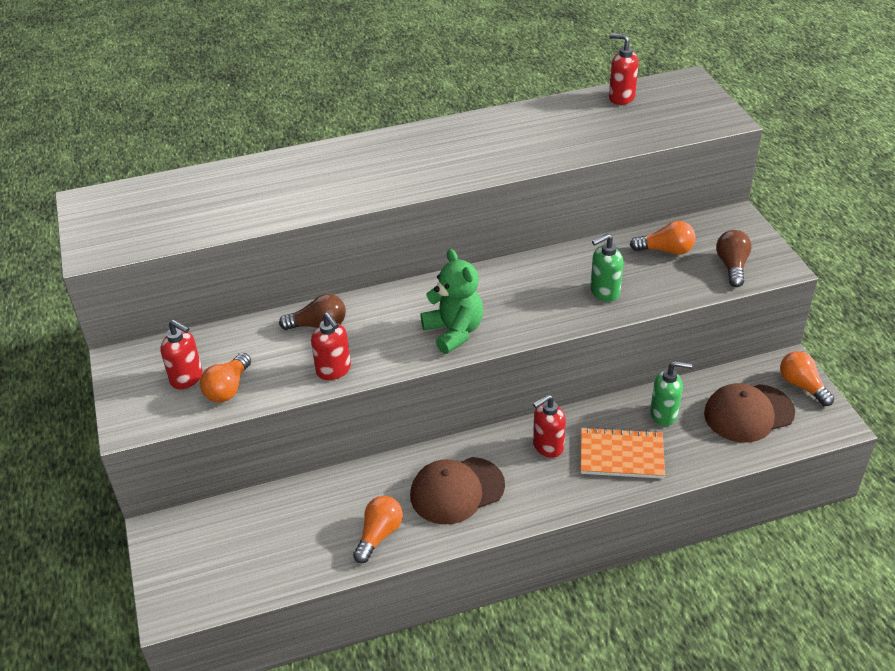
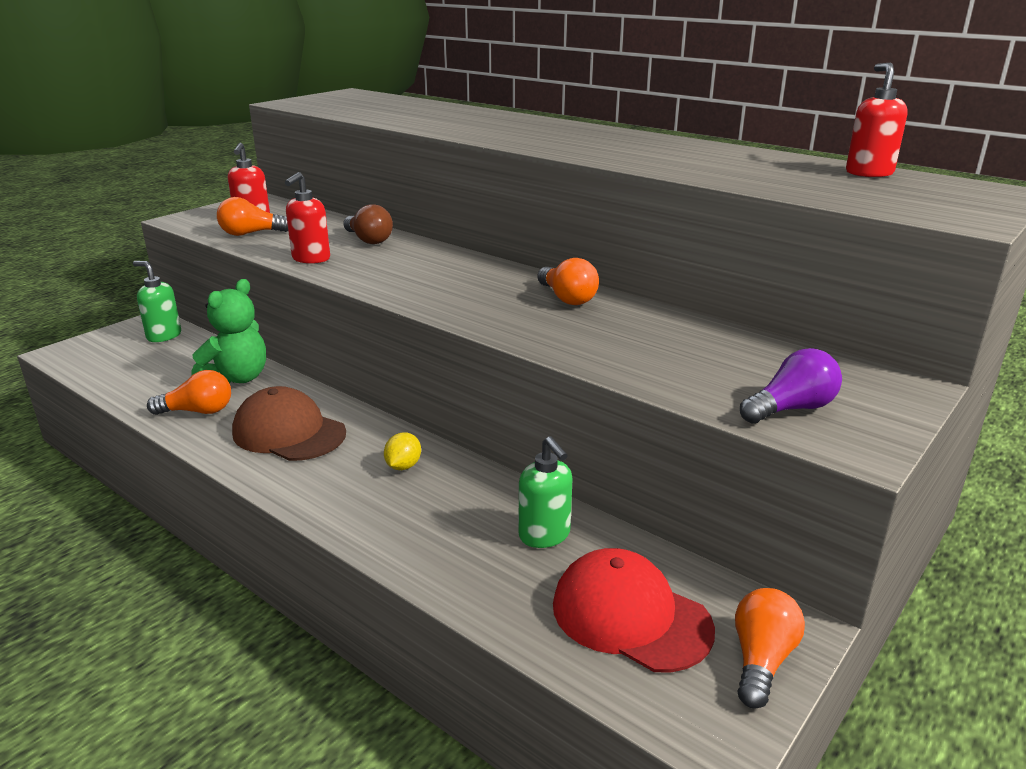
camera: 55 degrees right, 15 degrees down
green teddy bear [420,249,483,354] -> green teddy bear moved to [192,279,266,384]
red soap dispenser [533,394,566,458] -> yellow lemon [384,432,421,470]
orange notebook [581,427,665,479] -> none
green soap dispenser [590,233,624,302] -> green soap dispenser moved to [133,261,181,342]
orange light bulb [630,221,695,255] -> orange light bulb moved to [537,258,599,305]
brown cap [704,383,795,443] -> red cap [553,548,715,672]
brown light bulb [716,230,752,287] -> purple light bulb [740,348,842,423]

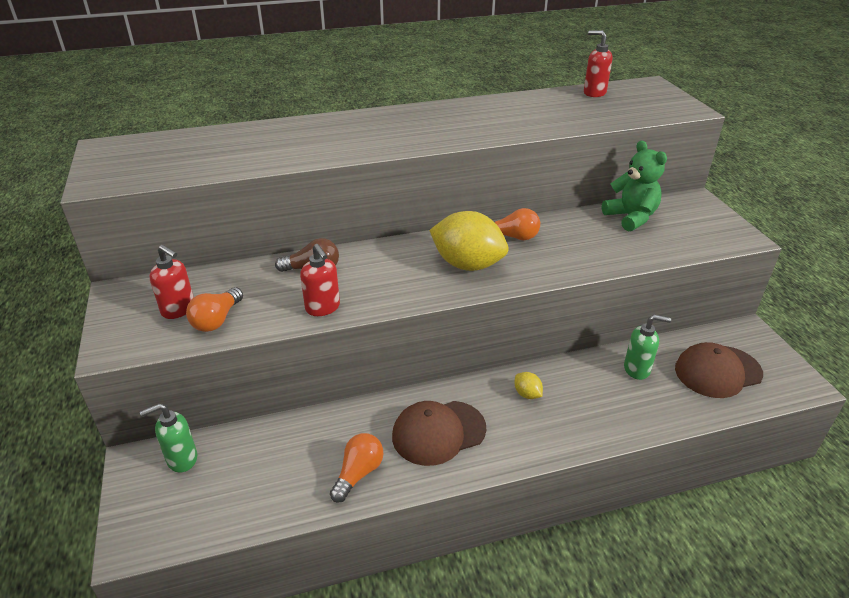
camera: 55 degrees left, 10 degrees up
green teddy bear [192,279,266,384] -> green teddy bear moved to [602,140,667,232]
red cap [553,548,715,672] -> brown cap [675,342,763,398]
orange light bulb [735,588,805,709] -> none
purple light bulb [740,348,842,423] -> none
none -> yellow lemon [429,211,508,271]

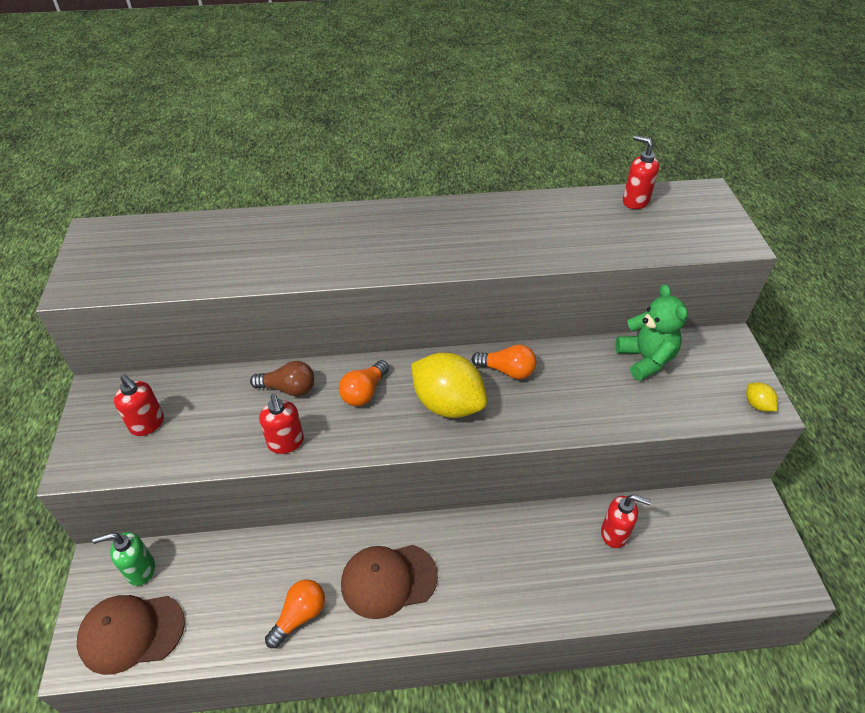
camera: 10 degrees right, 10 degrees up
orange light bulb [186,287,243,332] -> orange light bulb moved to [339,360,389,406]
yellow lemon [515,372,543,399] -> yellow lemon moved to [746,382,778,412]
green soap dispenser [624,314,671,380] -> red soap dispenser [601,494,652,548]
brown cap [675,342,763,398] -> brown cap moved to [77,595,185,675]

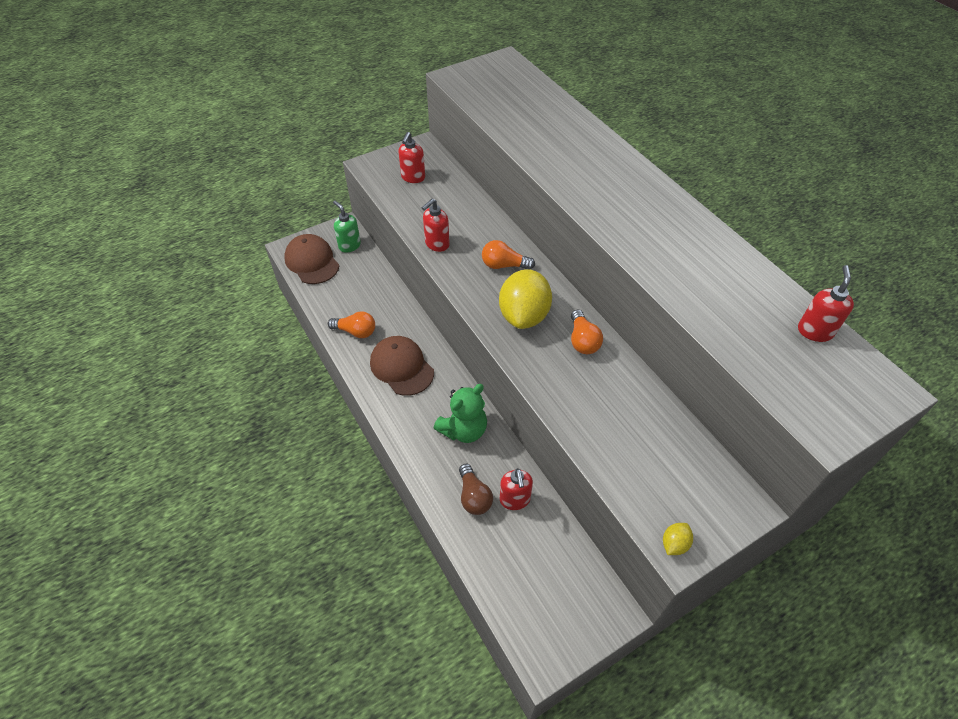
camera: 65 degrees right, 5 degrees up
brown light bulb [250,361,314,396] -> brown light bulb moved to [459,464,493,515]
green teddy bear [615,284,687,381] -> green teddy bear moved to [434,384,487,443]

